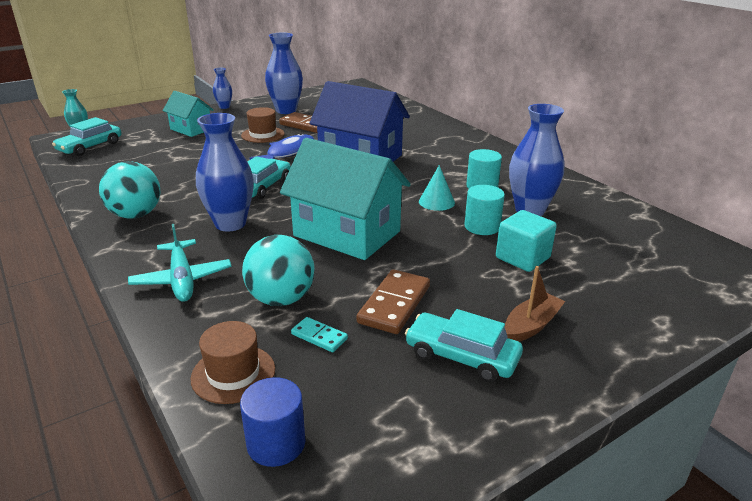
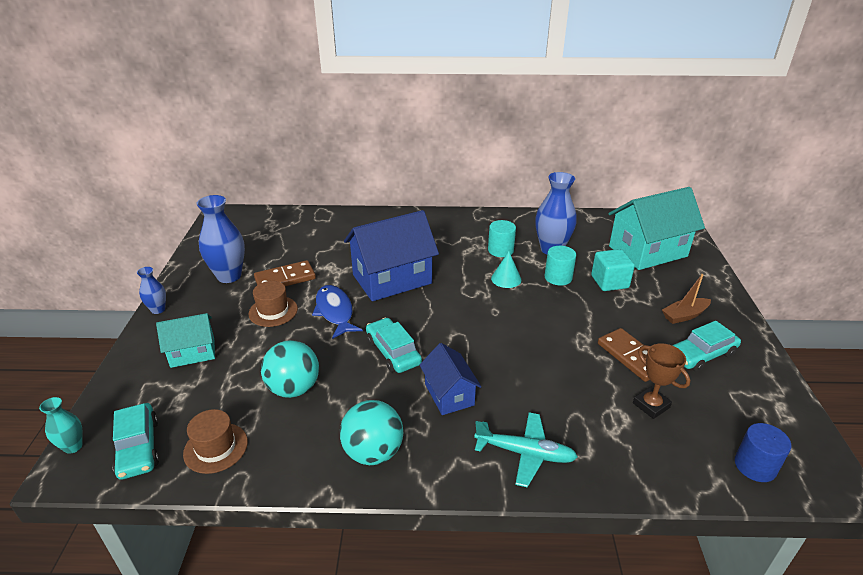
camera: 55 degrees left, 5 degrees up
brown hat [191,321,275,404] -> brown hat moved to [183,409,248,474]
blue vase [196,113,254,232] -> blue house [420,343,481,415]
turquoise ball [242,235,315,306] -> turquoise ball moved to [261,340,319,398]
turquoise house [280,138,411,260] -> turquoise house moved to [608,187,705,270]
turquoise domino [291,317,348,352] -> brown trophy [633,343,690,419]
brown boat [504,266,565,342] -> brown boat turned 105 degrees counterclockwise [662,274,711,324]

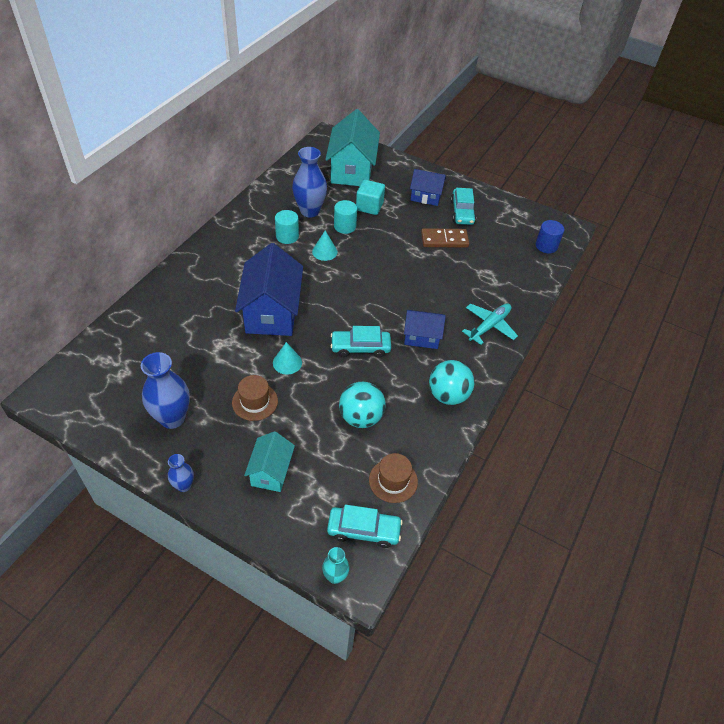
camera: 65 degrees left, 15 degrees up
brown domino [254,260,316,287] -> none
blue fish [312,285,363,339] -> turquoise cone [273,342,302,375]
brown trophy [633,343,690,419] -> none
brown boat [662,274,711,324] -> blue house [410,169,446,206]

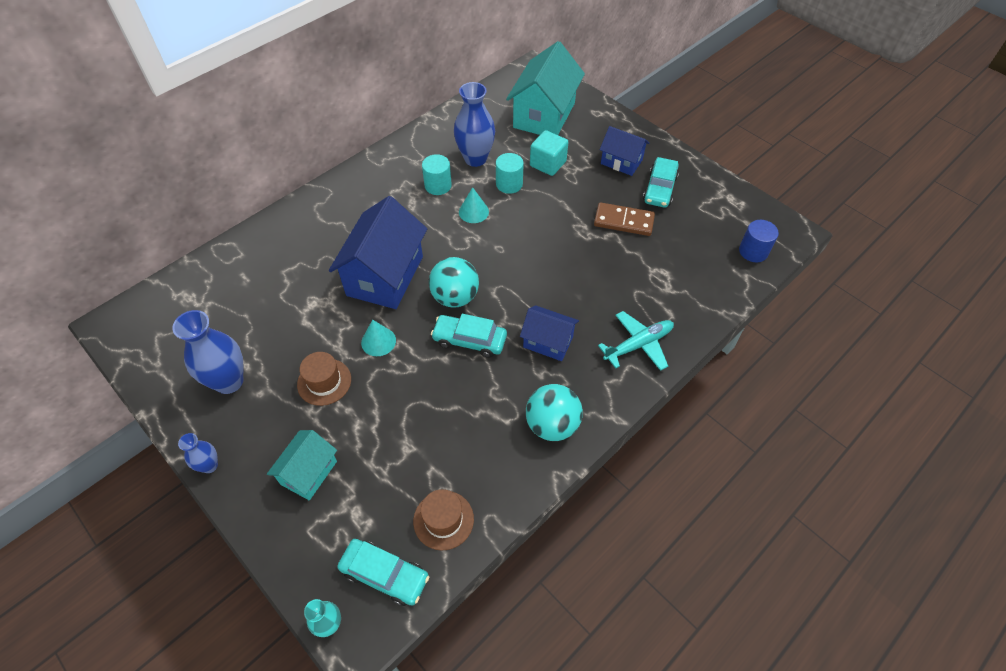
camera: 20 degrees right, 5 degrees up
turquoise ball [339,382,386,428] -> turquoise ball moved to [429,257,479,307]

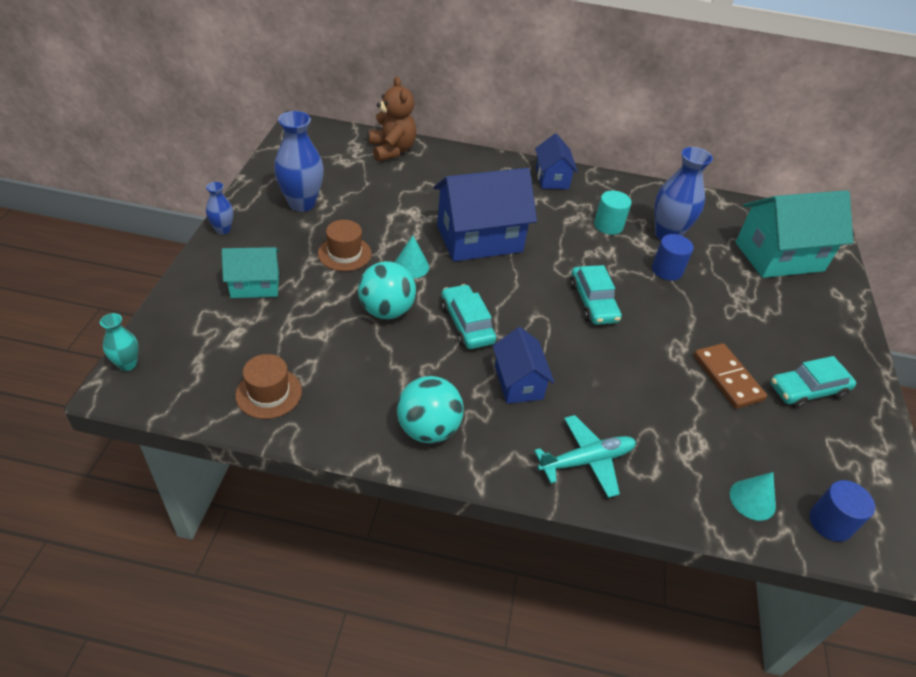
camera: 50 degrees right, 10 degrees down
turquoise car [337,539,429,606] -> turquoise car moved to [570,265,622,325]
turquoise ball [429,257,479,307] -> turquoise ball moved to [358,261,416,319]
turquoise cone [459,187,489,223] -> turquoise cone moved to [730,472,776,521]
turquoise cylinder [496,153,524,194] -> blue cylinder [652,234,694,281]
turquoise cube [530,130,568,176] -> none
turquoise plane [598,311,674,371] -> turquoise plane turned 45 degrees counterclockwise [534,415,636,498]
blue house [600,126,649,176] -> blue house moved to [535,133,578,189]
none -> brown teddy bear [369,77,416,162]

